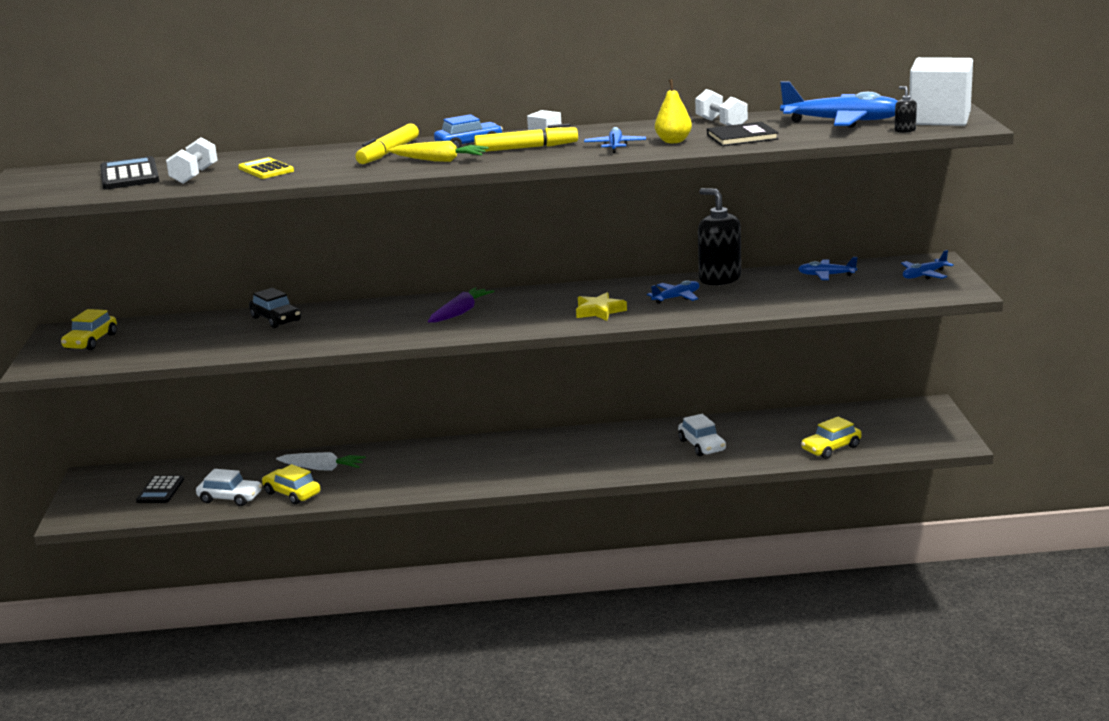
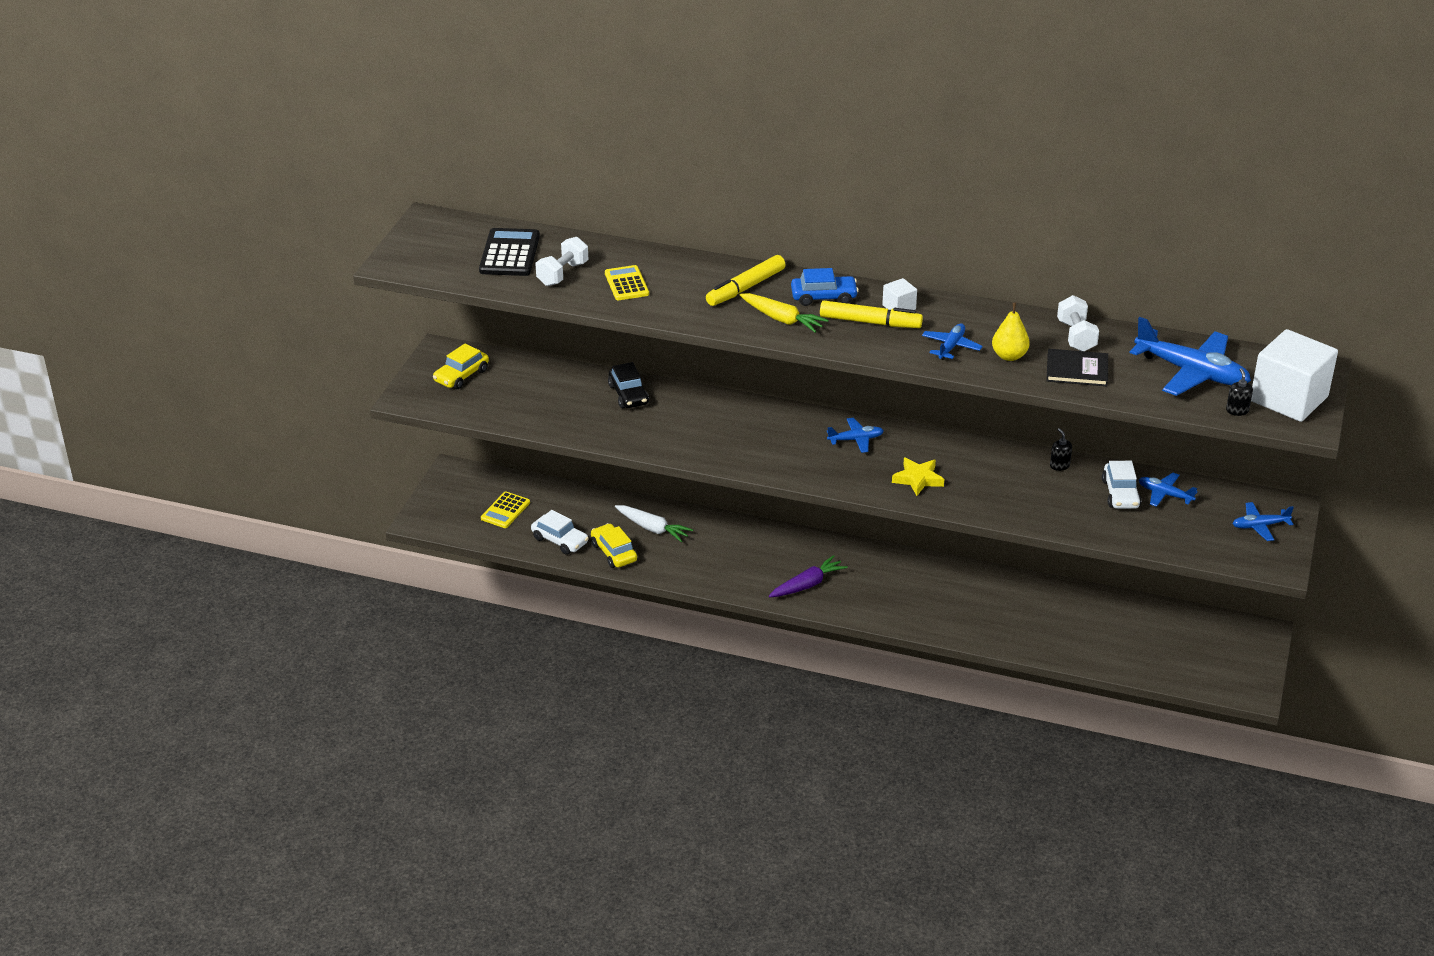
camera: 20 degrees right, 15 degrees up
black calculator [136,475,184,503] -> yellow calculator [481,491,530,528]
purple carrot [428,287,494,322] -> purple carrot moved to [769,555,848,597]
blue plane [647,280,699,304] -> blue plane moved to [827,418,884,453]
white car [678,414,726,456] -> white car moved to [1102,461,1141,509]
black soap dispenser [698,188,741,285] -> black soap dispenser [1050,428,1072,471], size x0.43
yellow car [801,416,862,459] -> none

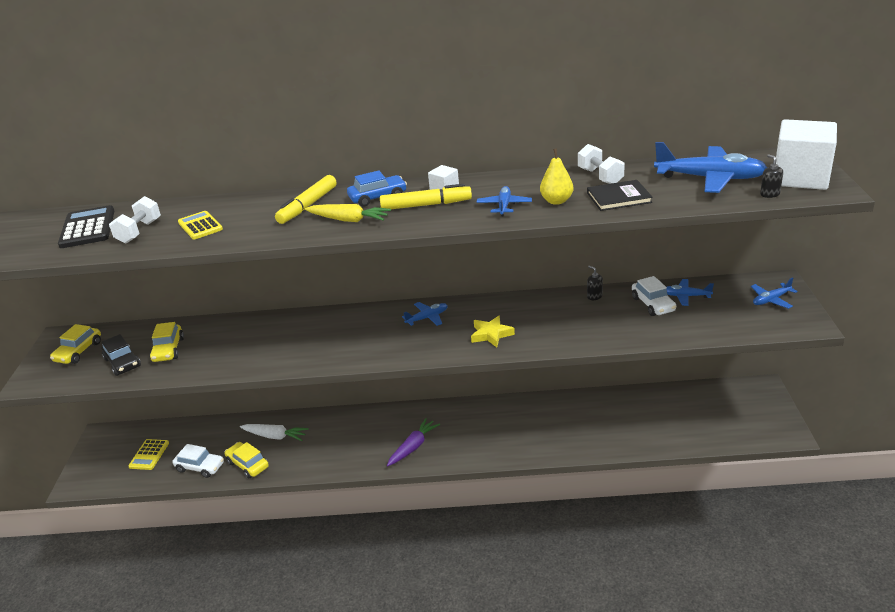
camera: 15 degrees left, 5 degrees down
black car [608,362,649,408] -> black car moved to [102,334,141,376]
none -> yellow car [150,322,184,362]

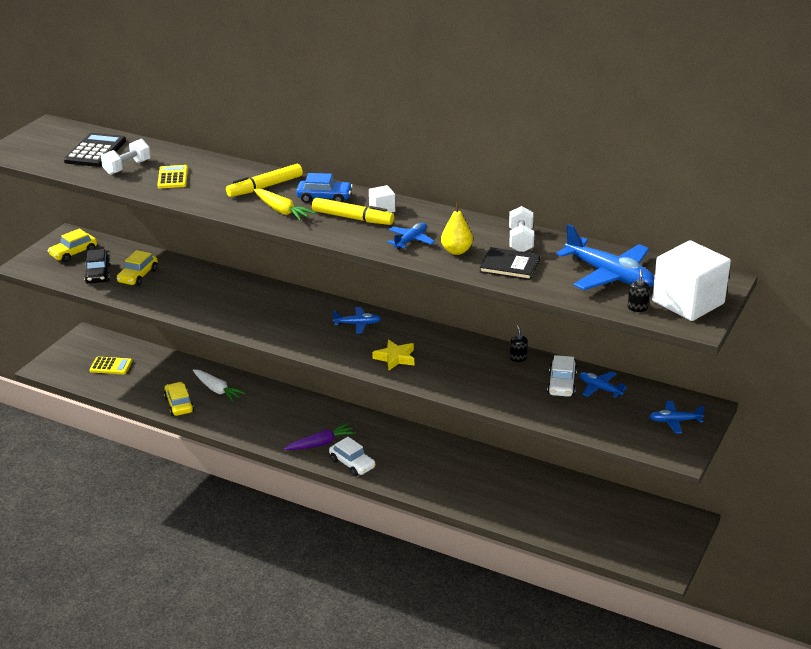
camera: 25 degrees right, 0 degrees up
yellow calculator [128,439,169,470] -> yellow calculator turned 120 degrees counterclockwise [89,357,132,375]
white car [172,444,224,478] -> white car moved to [329,437,376,476]

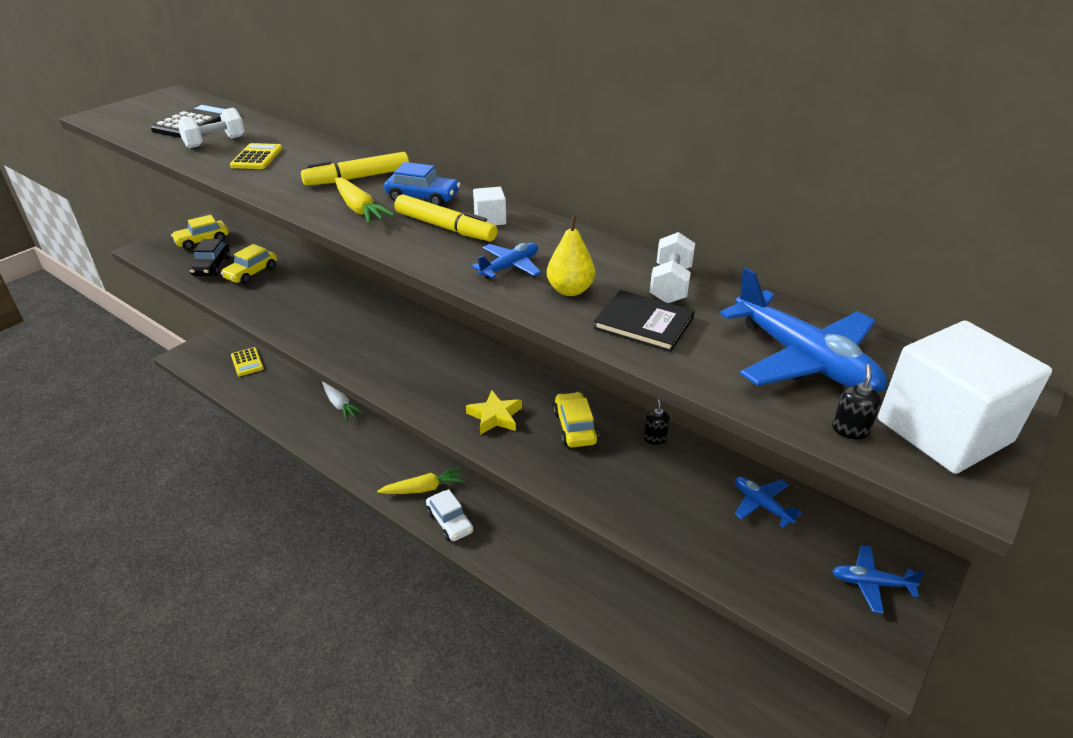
camera: 10 degrees right, 5 degrees up
yellow calculator [89,357,132,375] -> yellow calculator turned 45 degrees clockwise [231,347,264,376]
yellow car [164,382,194,416] -> yellow car moved to [553,392,599,447]
purple carrot [284,423,356,450] -> yellow carrot [377,467,465,494]
blue plane [332,307,381,334] -> none
white car [547,355,577,397] -> none

